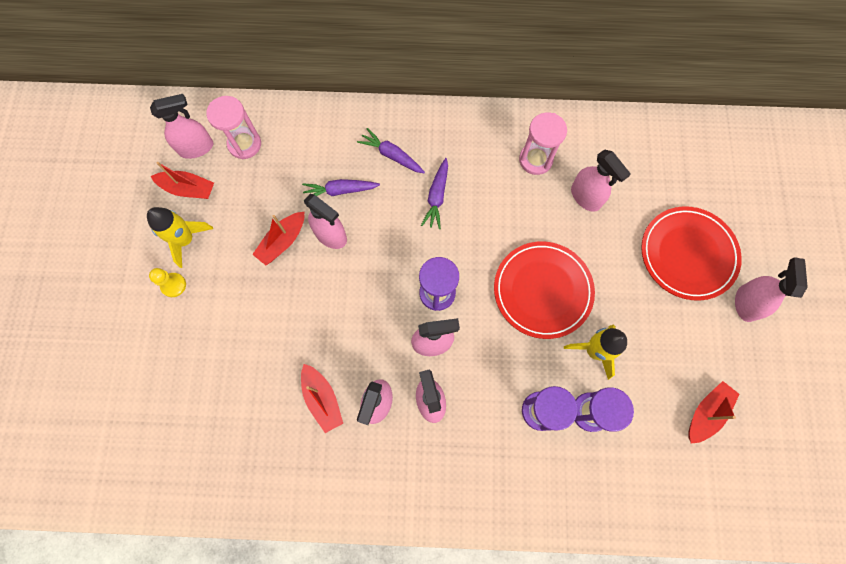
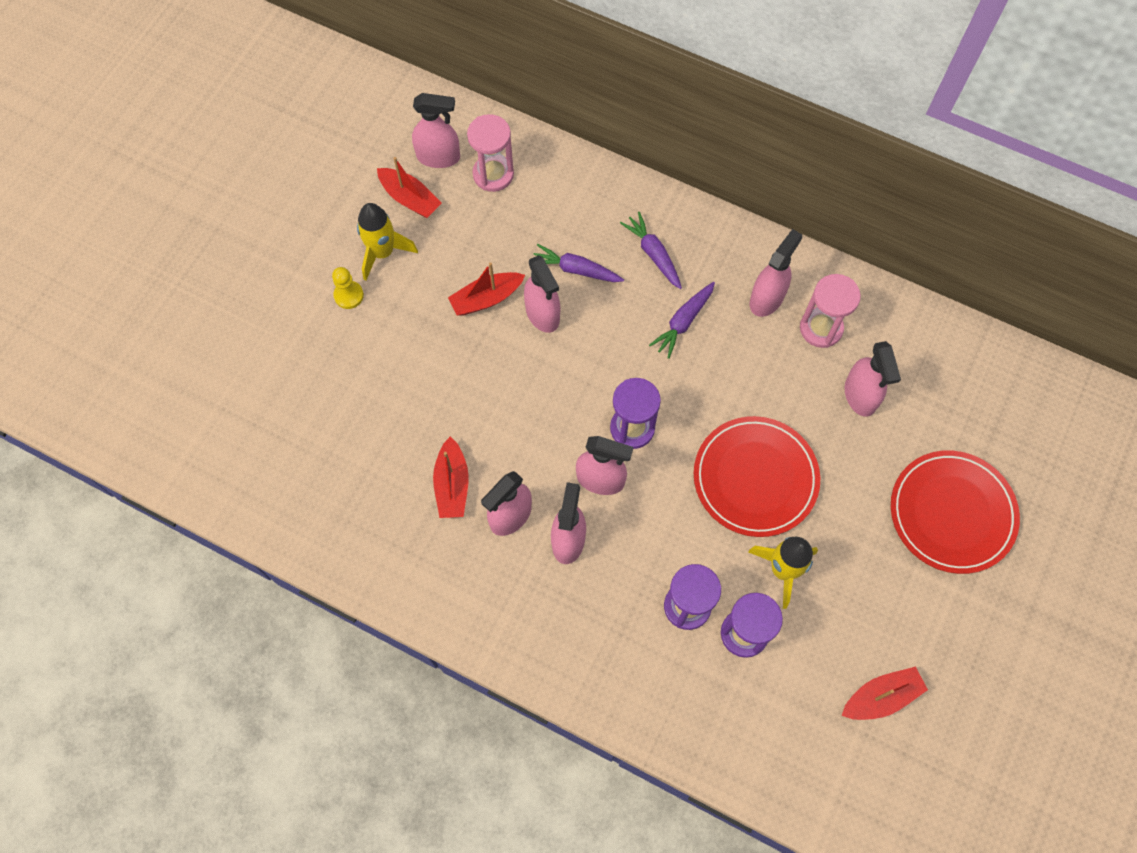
camera: 25 degrees right, 5 degrees down
pink spray bottle [735,257,808,322] -> pink spray bottle moved to [750,229,802,317]

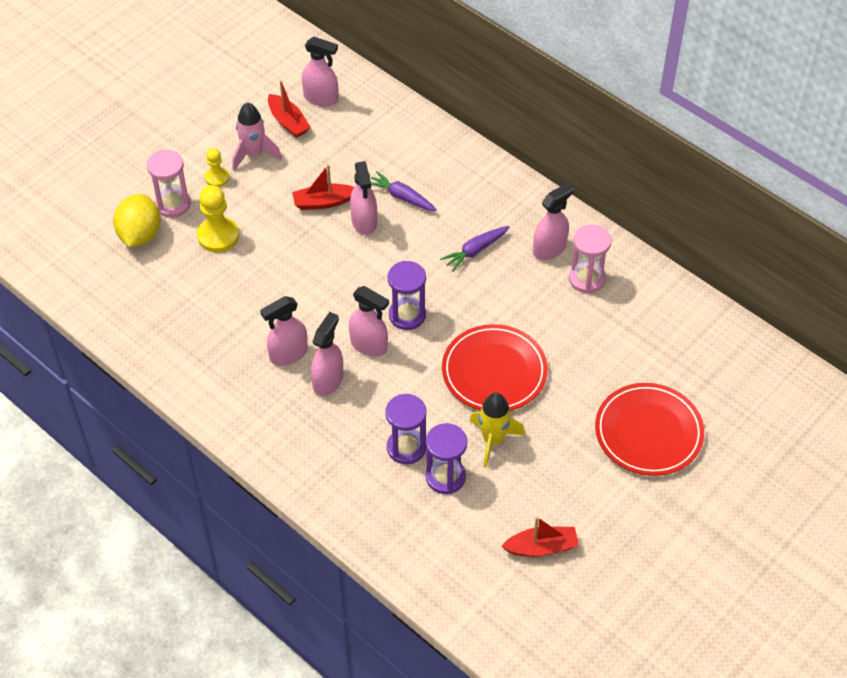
camera: 15 degrees right, 15 degrees down
yellow rocket [357,203,418,281] -> pink rocket [232,102,282,170]
red boat [433,436,469,518] -> none
pink hourglass [467,114,514,192] -> pink hourglass moved to [147,150,191,217]
purple carrot [620,212,682,289] -> none
pink spray bottle [845,341,901,417] -> none
none -> yellow lemon [113,194,160,247]
none -> yellow pawn [197,185,239,252]

